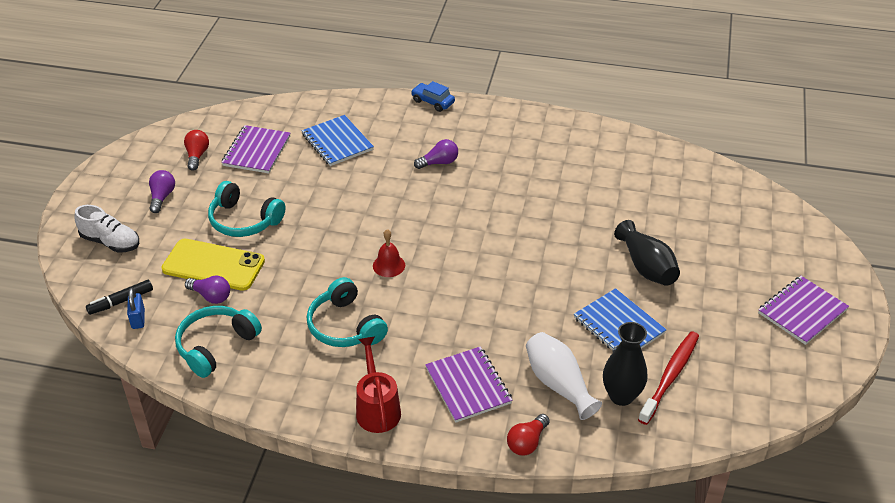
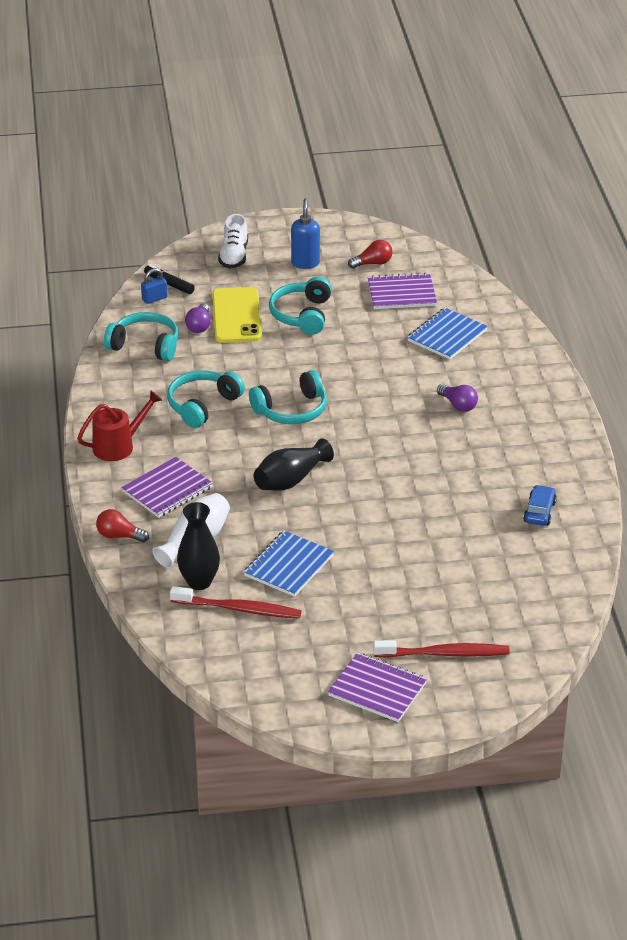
camera: 70 degrees right, 5 degrees down
purple light bulb [149,170,175,213] -> blue soap dispenser [291,198,320,269]
red bell [373,229,405,277] -> turquoise headphones [249,370,327,424]
blue car [411,81,455,112] -> blue car moved to [523,485,557,526]
black vase [614,220,680,286] -> black vase moved to [254,439,334,491]
none -> red toothbrush [373,640,510,658]

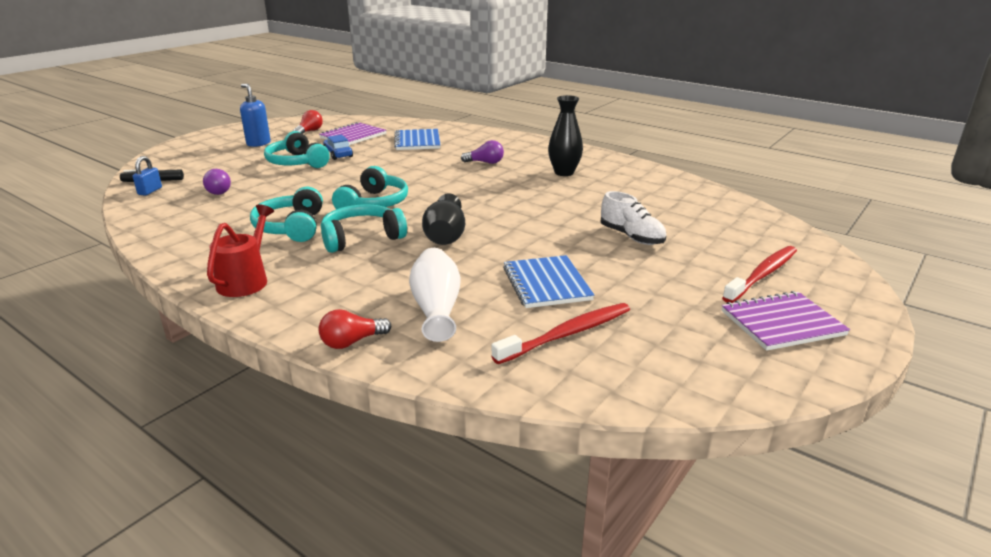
camera: 45 degrees left, 10 degrees down
turquoise headphones [104,312,179,361] -> turquoise headphones moved to [321,204,407,253]
purple notebook [121,457,213,518] -> none
black vase [177,502,220,590] -> black vase moved to [548,95,583,176]
yellow phone [212,287,262,343] -> none
white shoe [218,214,248,269] -> white shoe moved to [601,191,666,245]
blue car [523,485,557,526] -> blue car moved to [323,135,353,160]

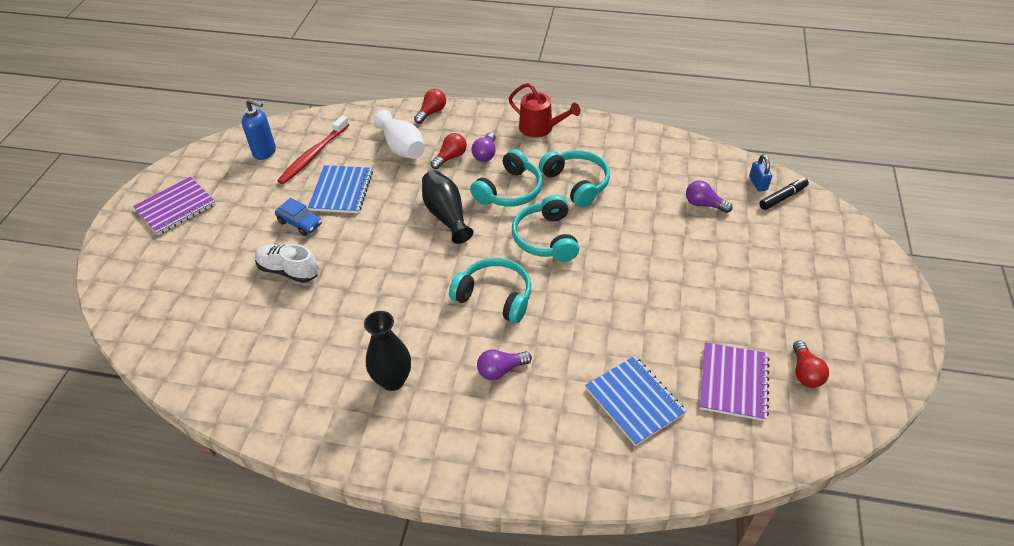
camera: 155 degrees right, 20 degrees up
red watering can [207,204,274,297] -> red watering can turned 45 degrees counterclockwise [508,83,581,138]
blue soap dispenser [240,84,271,147] -> blue soap dispenser moved to [242,99,276,160]
turquoise headphones [264,131,330,168] -> turquoise headphones moved to [449,258,531,323]
blue car [323,135,353,160] -> blue car moved to [275,198,322,236]
blue notebook [503,255,594,308] -> blue notebook turned 45 degrees clockwise [308,165,373,213]
red toothbrush [722,246,797,303] -> none
none -> red light bulb [431,133,467,169]
none -> purple light bulb [472,132,496,162]

